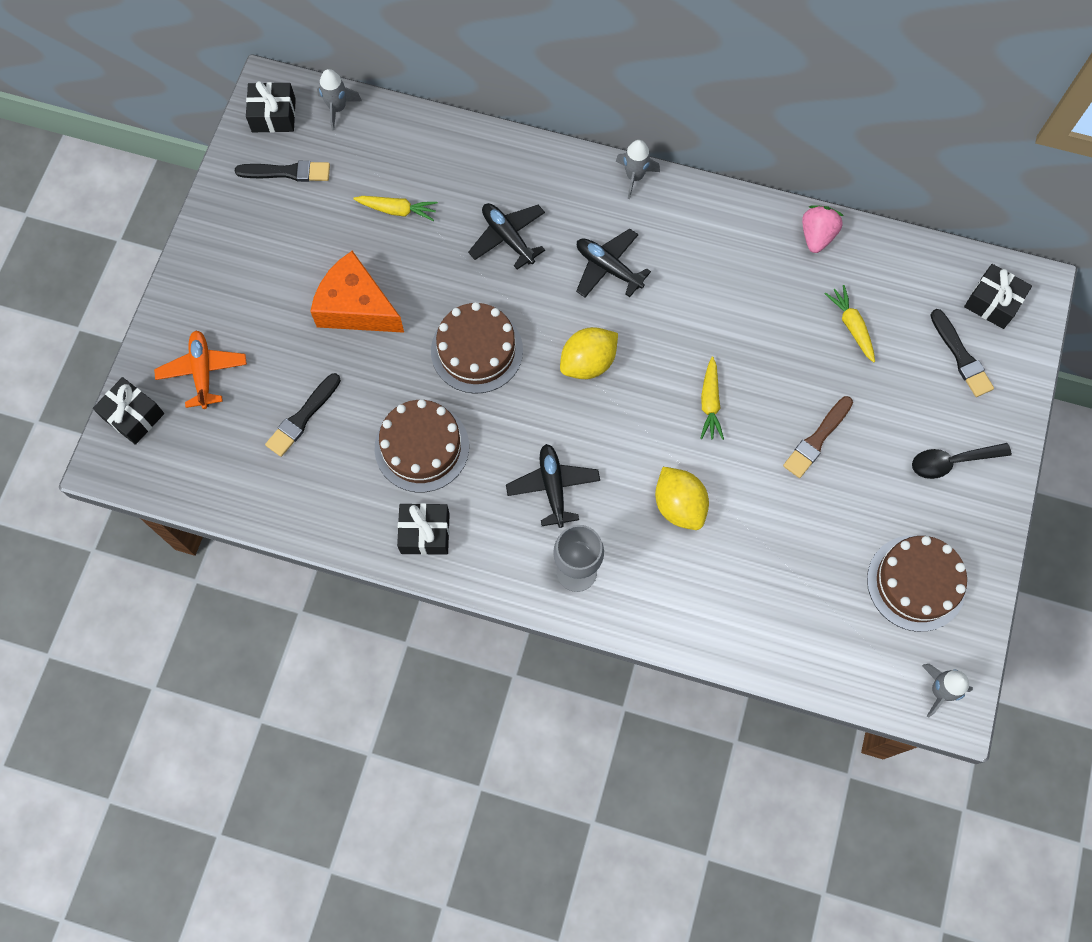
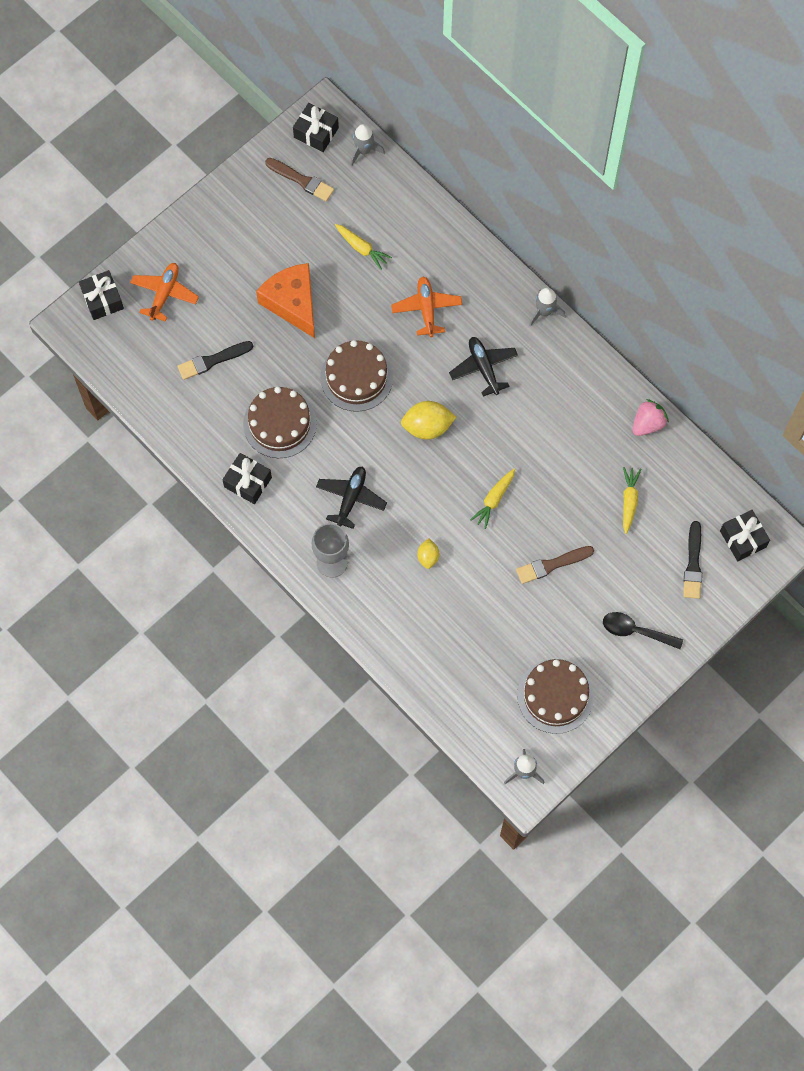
camera: 30 degrees right, 0 degrees up
black brush [235,161,330,182] -> brown brush [265,158,334,201]
black plane [468,203,545,270] -> orange plane [391,276,462,337]
yellow lemon [655,467,709,530] -> yellow lemon [417,538,439,569], size x0.57

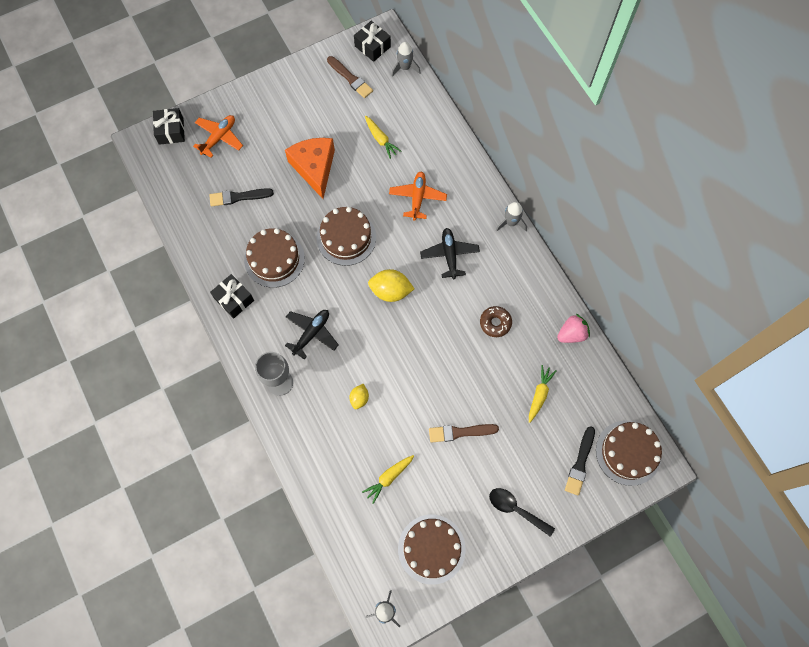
camera: 15 degrees right, 0 degrees up
yellow carrot [470,469,515,529] -> yellow carrot moved to [362,455,414,504]
black gift [720,510,770,561] -> brown cake [596,421,662,486]
none -> brown donut [480,306,512,337]

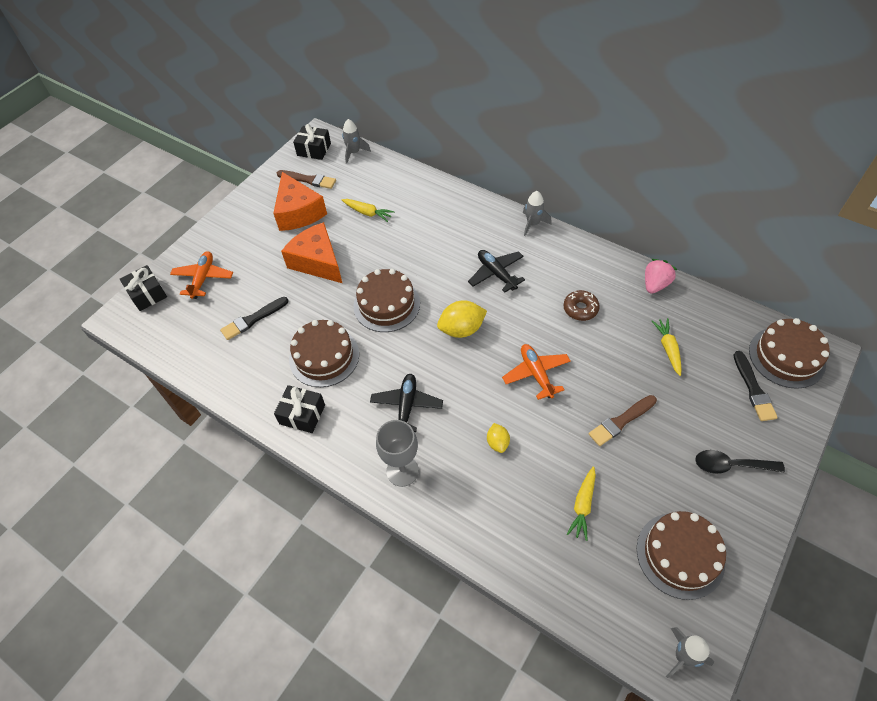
camera: 25 degrees left, 15 degrees down
orange plane [389,172,447,220] -> orange plane moved to [502,344,571,400]
none -> orange cheese [273,172,327,231]

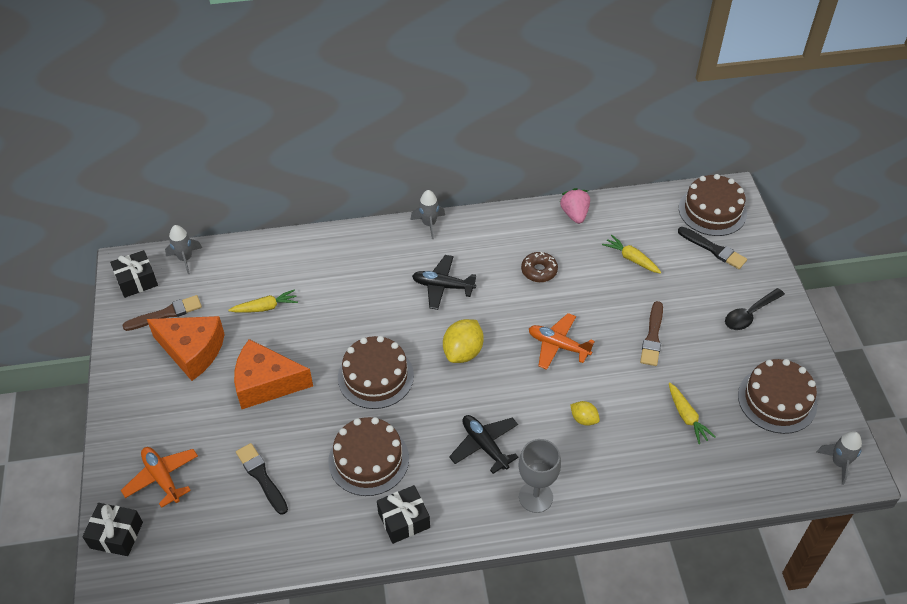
camera: 45 degrees left, 5 degrees down
black brush [220,297,289,340] -> black brush turned 135 degrees clockwise [236,443,288,515]

